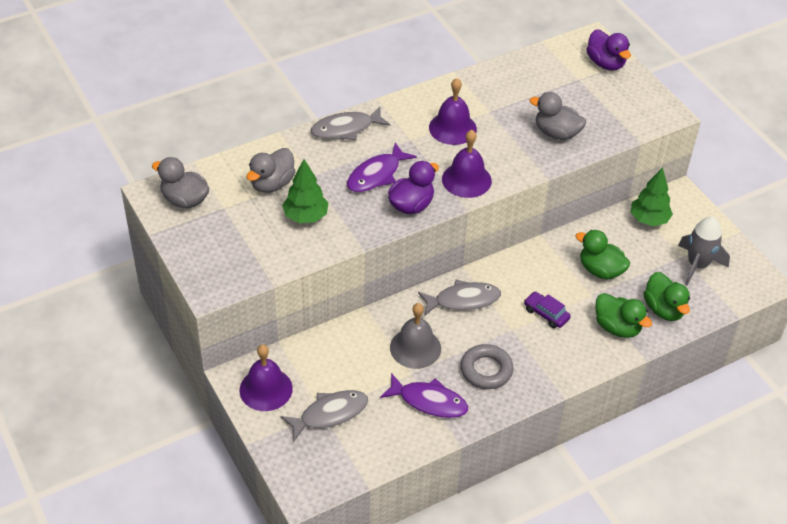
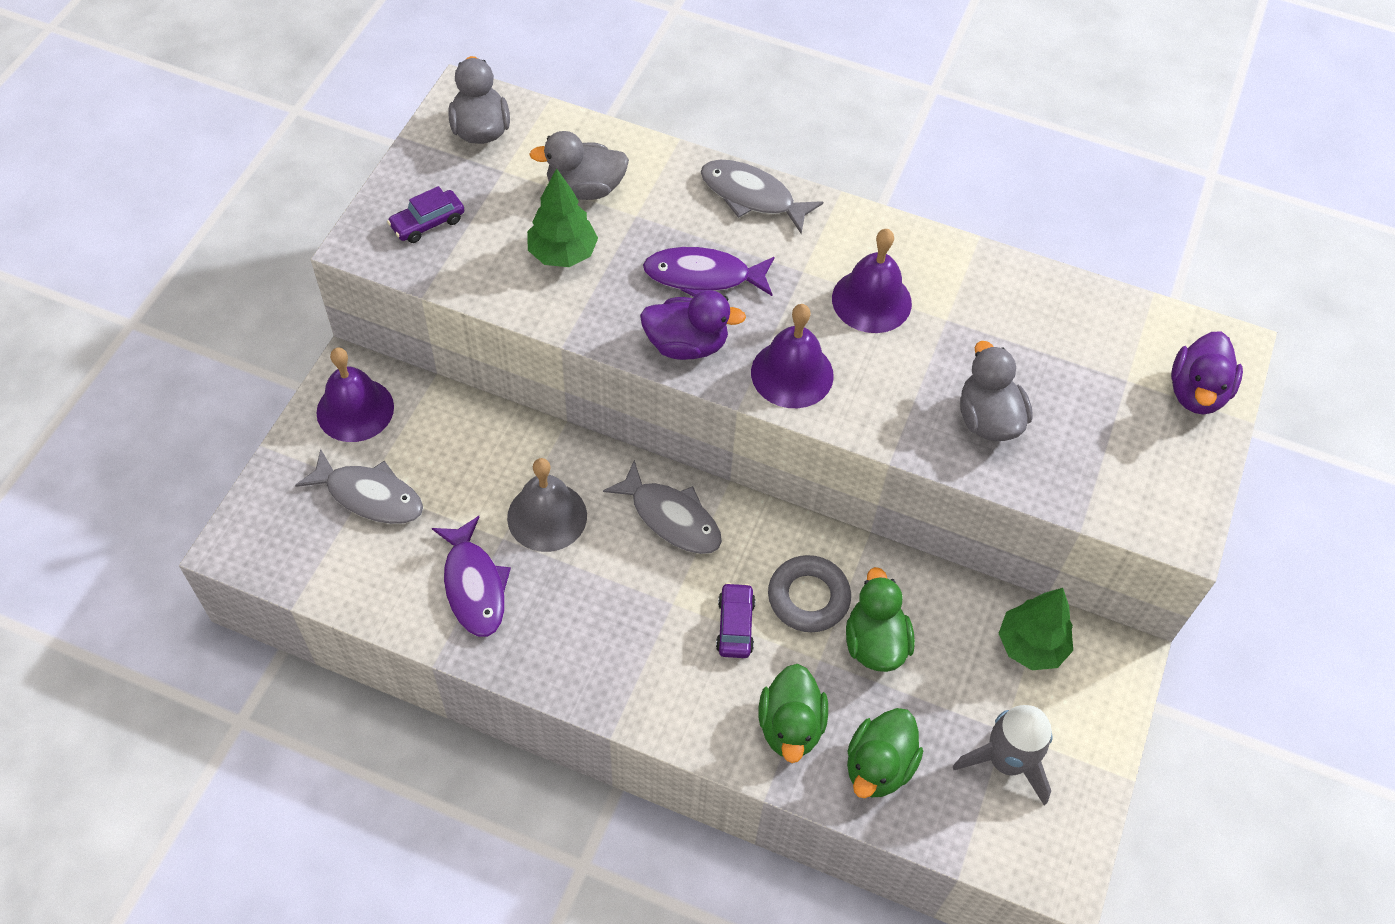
camera: 50 degrees right, 10 degrees up
grey ring [460,344,514,389] -> grey ring moved to [768,555,851,632]
none -> purple car [387,186,464,243]

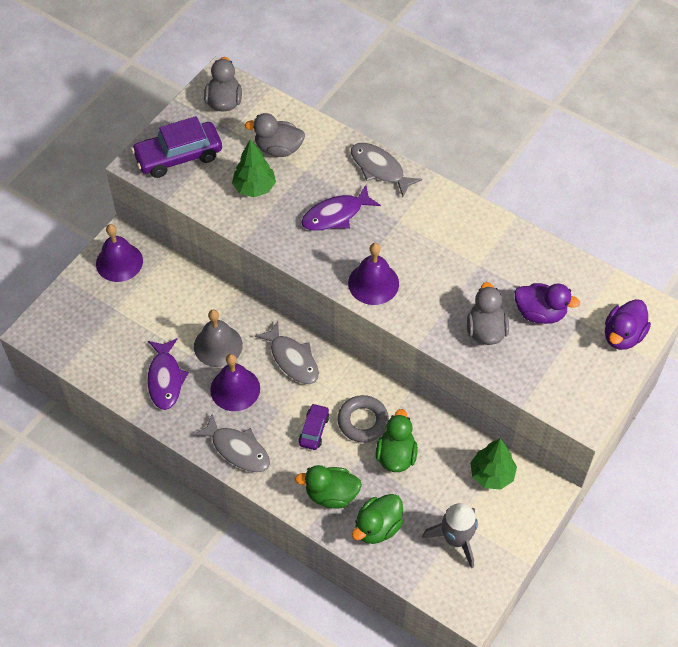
camera: 15 degrees right, 0 degrees up
grey fish [295,449,423,524] -> grey fish moved to [193,414,270,473]
purple car [387,186,464,243] -> purple car [131,116,222,178], size x1.90
purple duck [640,290,746,360] -> purple duck moved to [514,283,580,324]
purple fish [643,247,774,297] -> purple fish turned 45 degrees counterclockwise [301,185,381,231]
green duck [759,664,828,763] -> green duck turned 75 degrees clockwise [295,465,362,508]
purple bell [832,229,912,333] -> purple bell moved to [210,354,260,411]

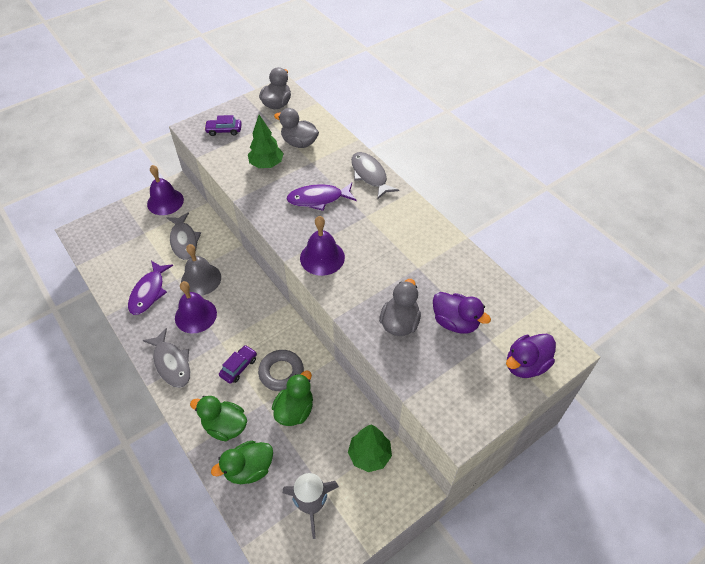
camera: 20 degrees right, 5 degrees down
purple car [131,116,222,178] -> purple car [204,115,242,136], size x0.53
grey fish [255,321,319,384] -> grey fish moved to [166,212,201,260]

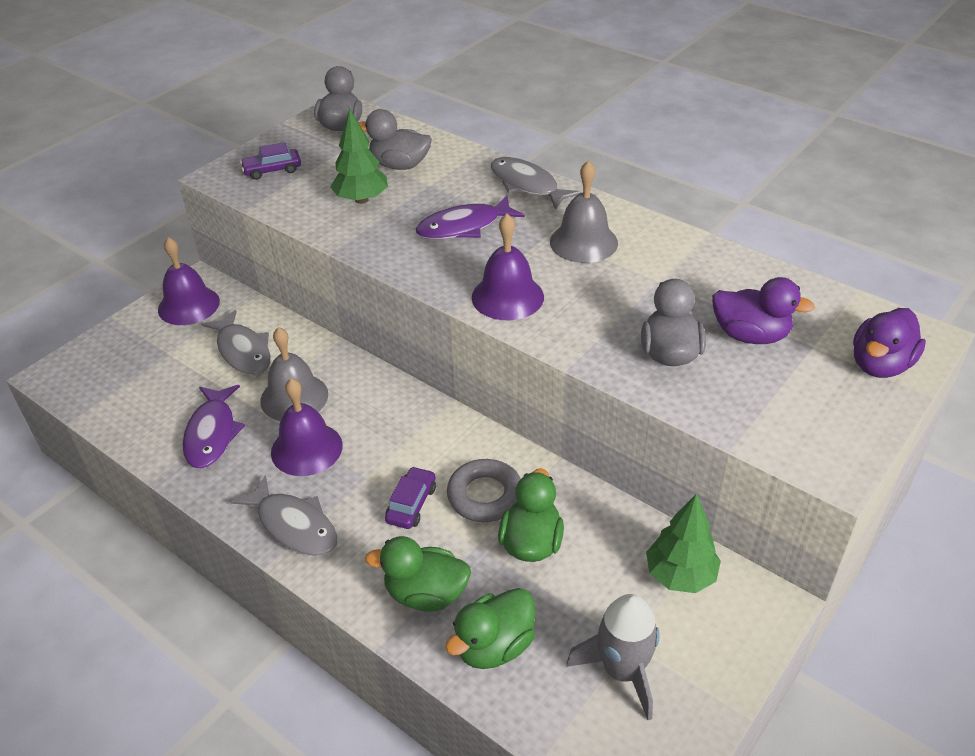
camera: 15 degrees left, 10 degrees down
none -> grey bell [550,161,618,263]

